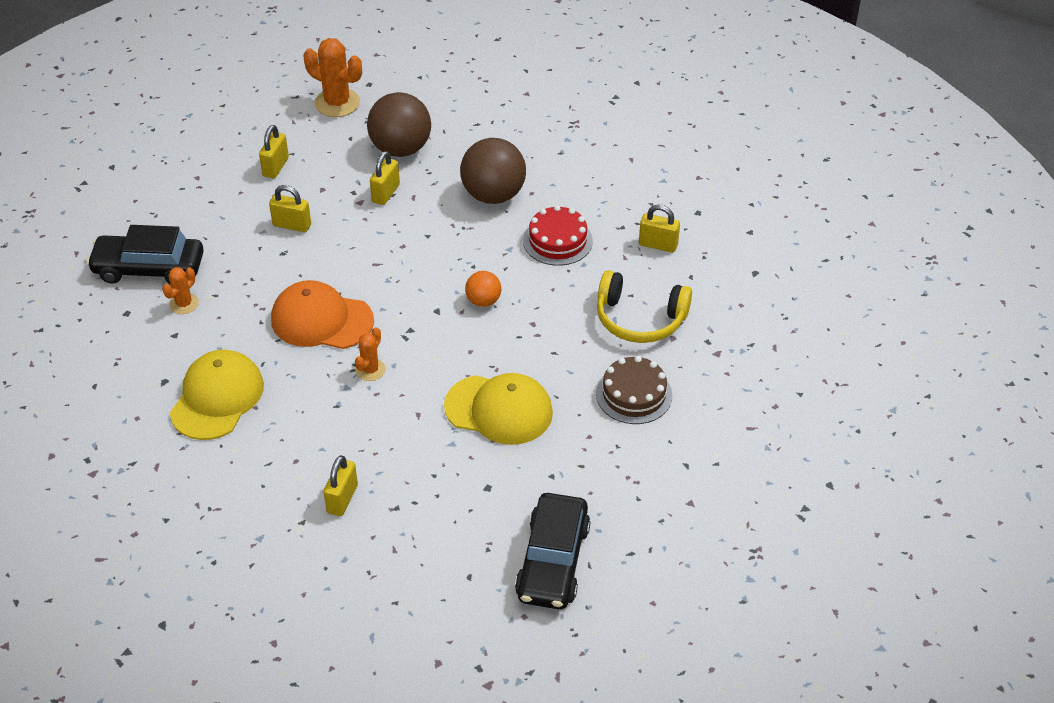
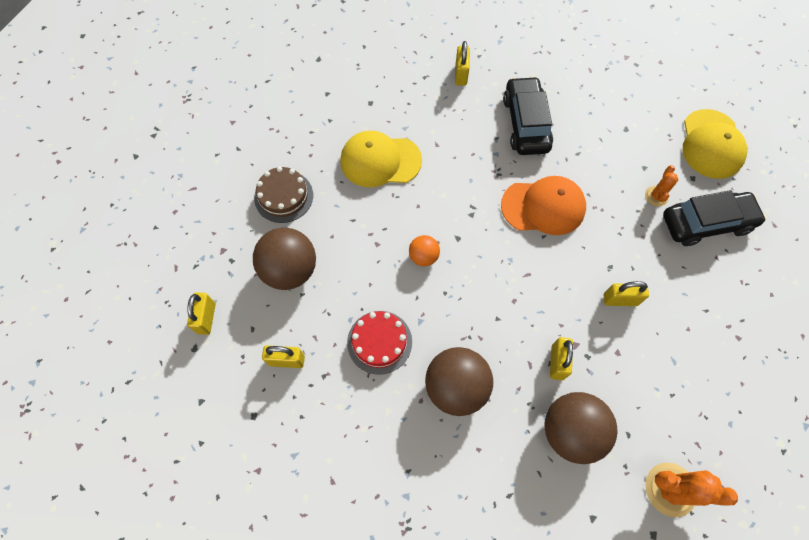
camera: 165 degrees right, 20 degrees up
yellow cap [170,350,264,440] -> yellow cap moved to [683,109,747,179]
yellow padlock [259,125,289,179] -> yellow padlock moved to [187,292,216,335]
orange cactus [355,327,386,381] -> none
black car [515,493,590,609] -> black car moved to [503,76,553,155]
yellow headphones [597,270,692,343] -> brown ball [253,228,316,290]

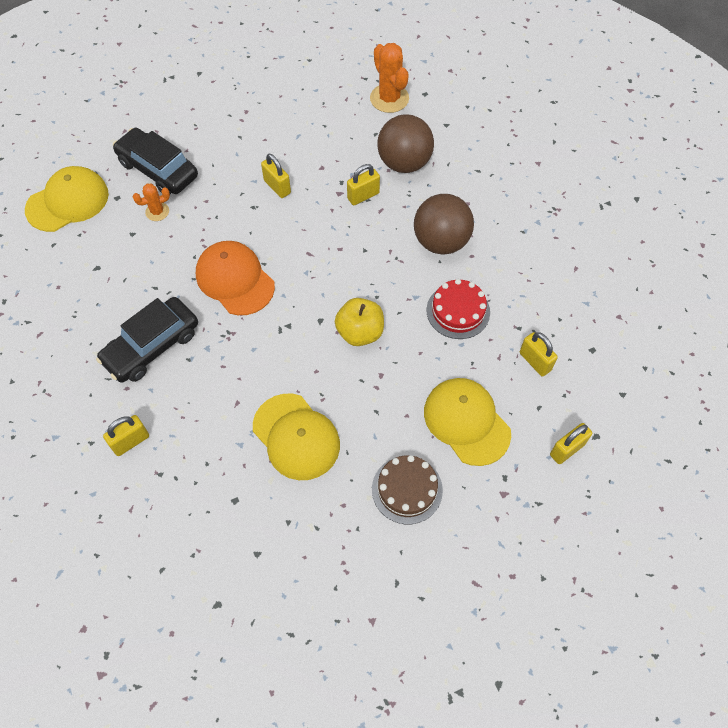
camera: 130 degrees left, 5 degrees down
brown ball [253,228,316,290] -> yellow cap [424,378,511,466]
orange ball [409,235,440,266] -> yellow apple [335,298,384,346]

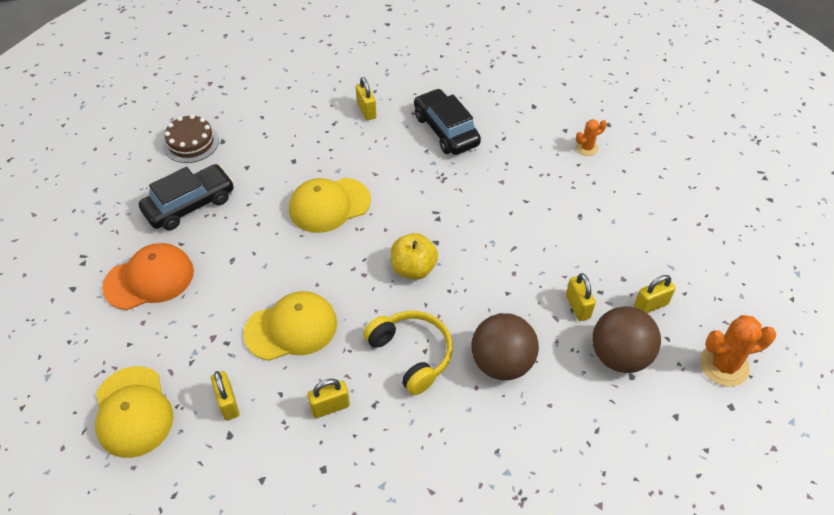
camera: 105 degrees right, 10 degrees down
yellow cap [25,166,109,232] -> yellow cap moved to [95,366,174,458]
black car [113,128,198,194] -> black car moved to [139,164,234,230]
orange cactus [133,184,170,221] -> orange cactus turned 75 degrees clockwise [576,119,607,156]
orange cap [196,241,275,315] -> orange cap moved to [102,243,194,310]
yellow padlock [261,154,291,198] -> yellow padlock moved to [634,275,676,313]
brown cake [372,455,443,524] -> brown cake moved to [163,114,219,163]
red cake [427,279,490,339] -> yellow headphones [363,311,453,395]

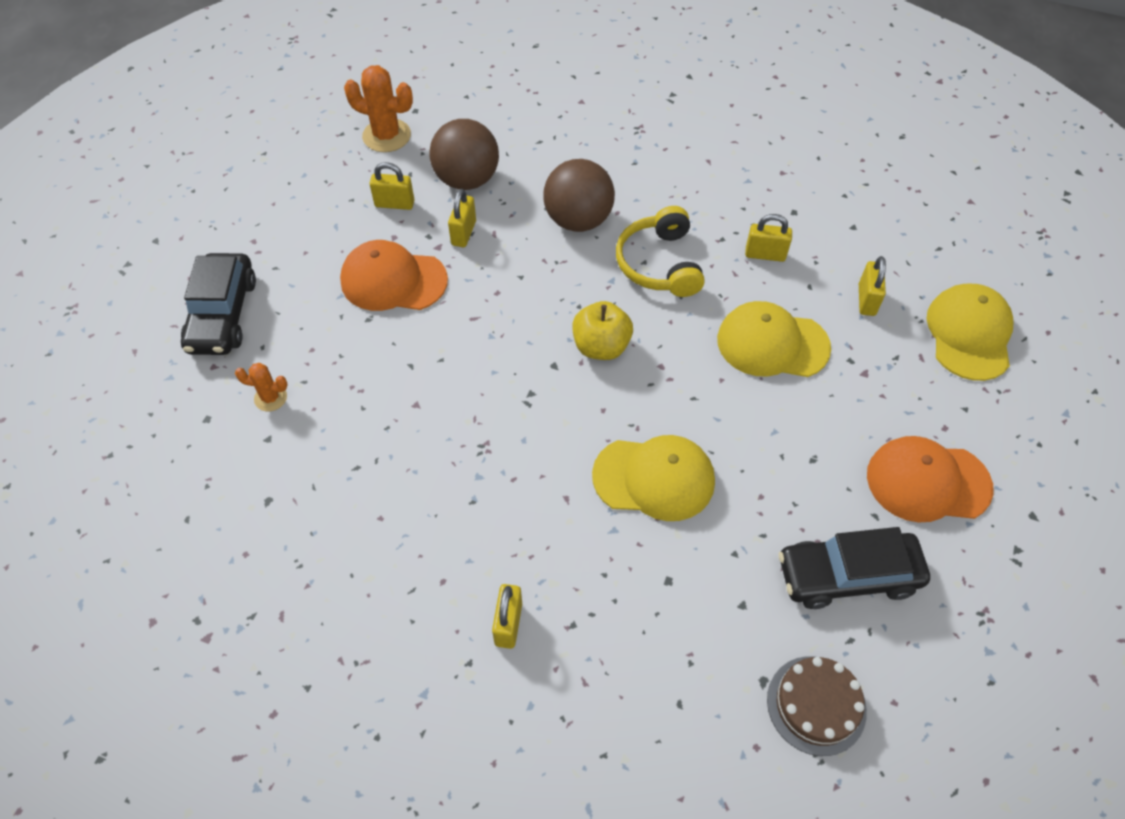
camera: 150 degrees left, 5 degrees up
black car [414,89,481,155] -> black car moved to [181,253,256,355]
none -> orange cap [340,240,448,311]

